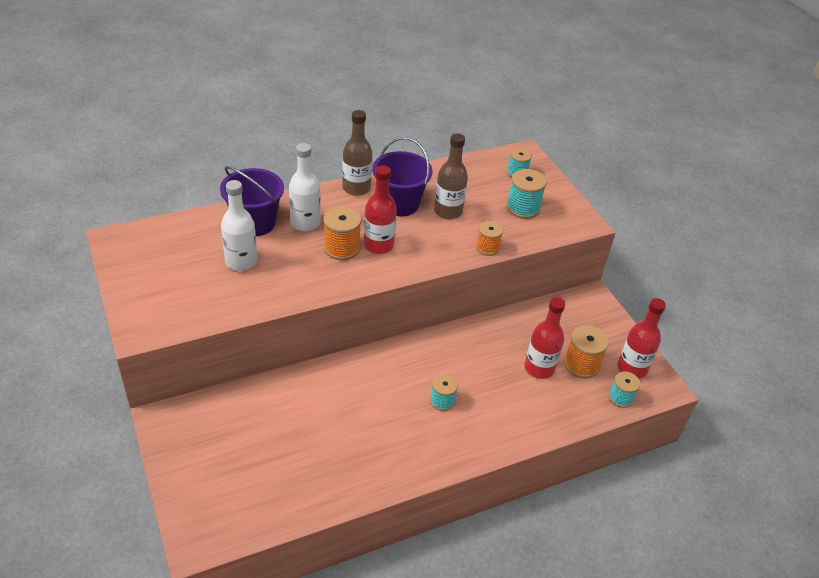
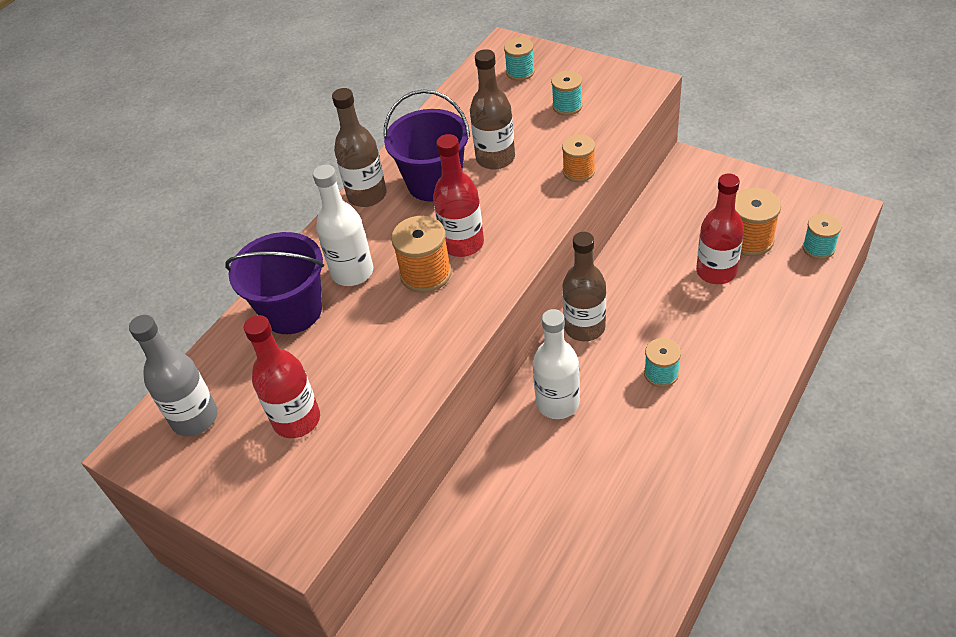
camera: 25 degrees left, 5 degrees up
white bottle [221,180,257,271] -> white bottle moved to [533,309,580,419]
turquoise spool [506,169,547,219] -> turquoise spool [551,71,583,115], size x0.66
red bottle [618,298,666,379] -> red bottle moved to [244,315,320,438]
none -> grey bottle [129,315,218,436]
none -> brown bottle [562,232,606,341]

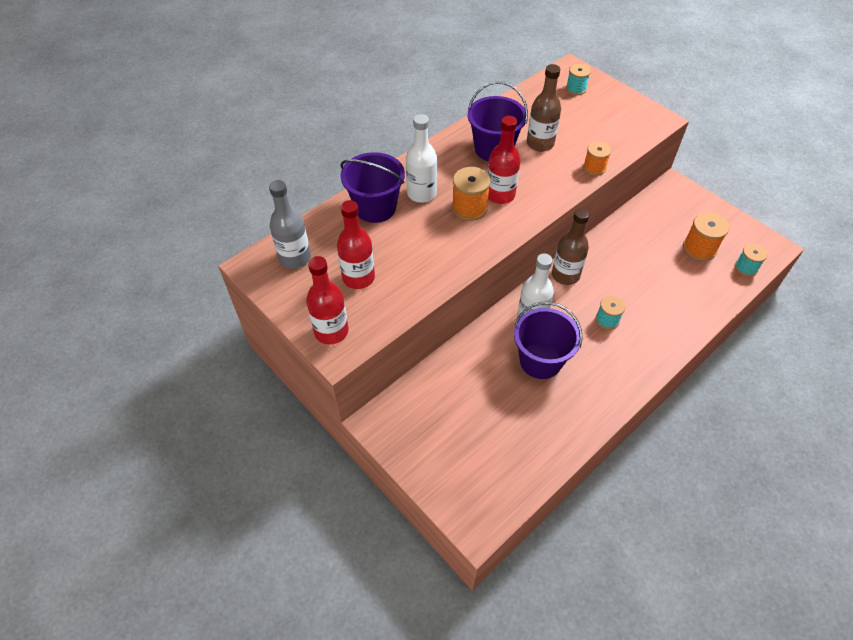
camera: 10 degrees right, 5 degrees up
brown bottle [332,88,387,207] -> none
turquoise spool [551,71,583,115] -> none
red bottle [696,174,744,284] -> red bottle moved to [306,256,348,344]
none -> purple bucket [514,302,582,379]

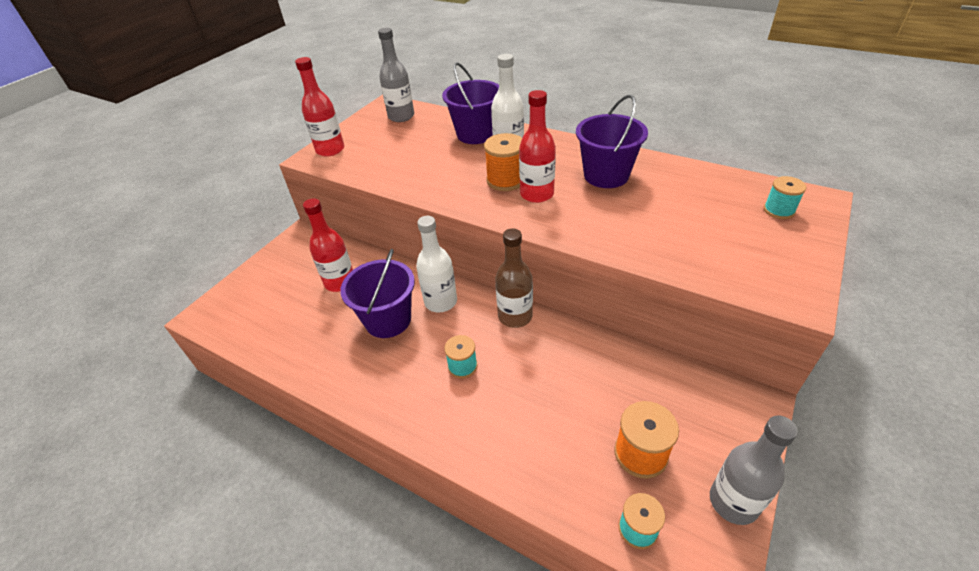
camera: 75 degrees right, 10 degrees down
red bottle [337,200,375,289] -> red bottle moved to [303,198,353,292]
brown bottle [527,64,561,152] -> none
orange spool [583,141,611,176] -> none
none -> grey bottle [710,415,798,525]

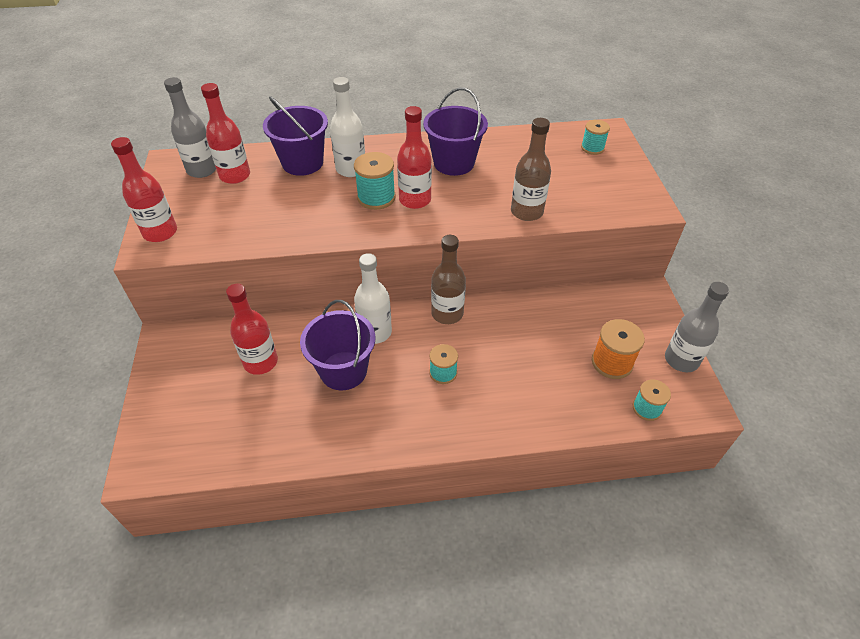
camera: 40 degrees left, 5 degrees up
orange spool [484,133,522,191] -> turquoise spool [354,152,396,210]
none -> red bottle [201,83,250,184]
none -> brown bottle [511,118,551,221]

